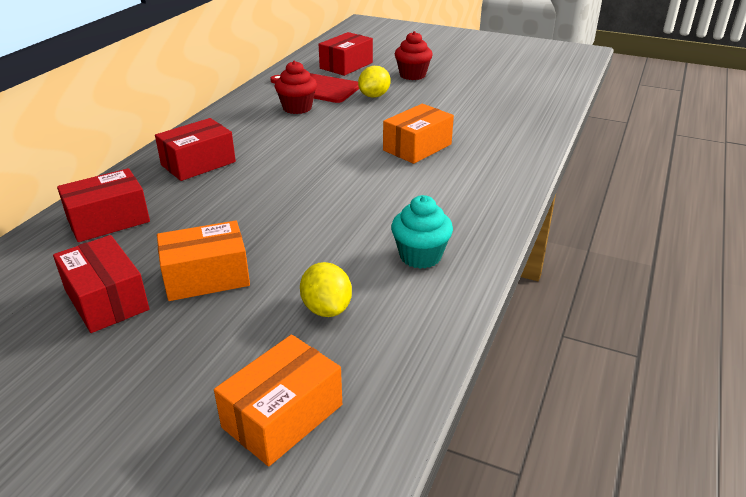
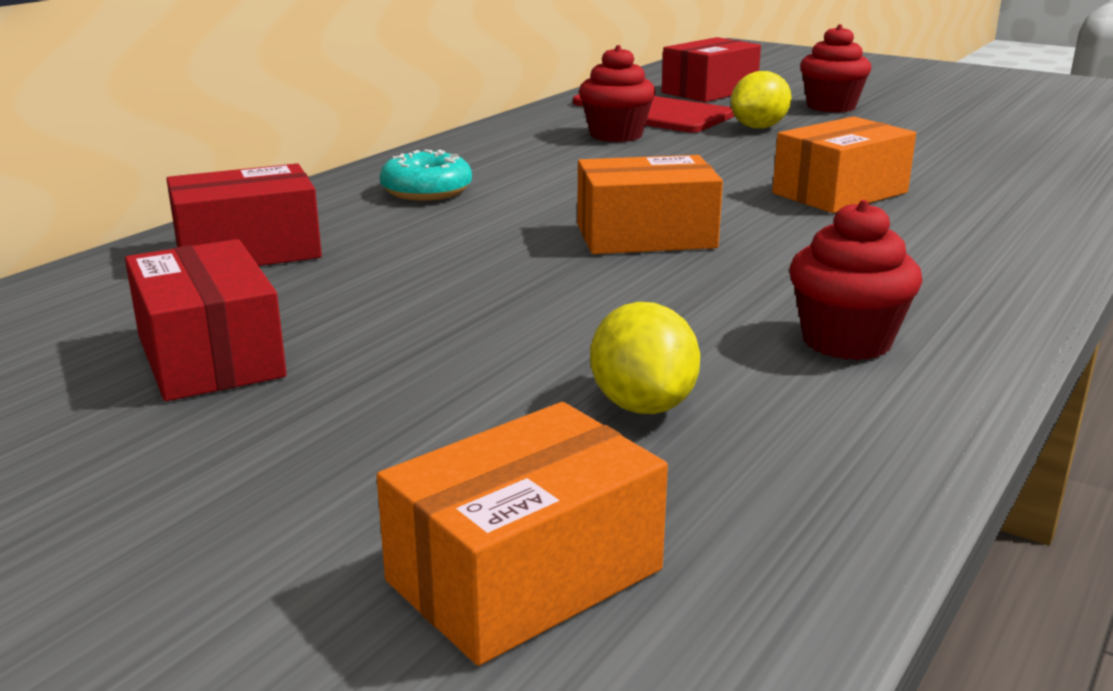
camera: 10 degrees right, 10 degrees down
red box [155,118,236,181] -> turquoise donut [380,150,472,201]
orange box [157,221,250,301] -> orange box moved to [577,155,723,254]
turquoise cupcake [391,195,453,269] -> red cupcake [790,200,923,360]

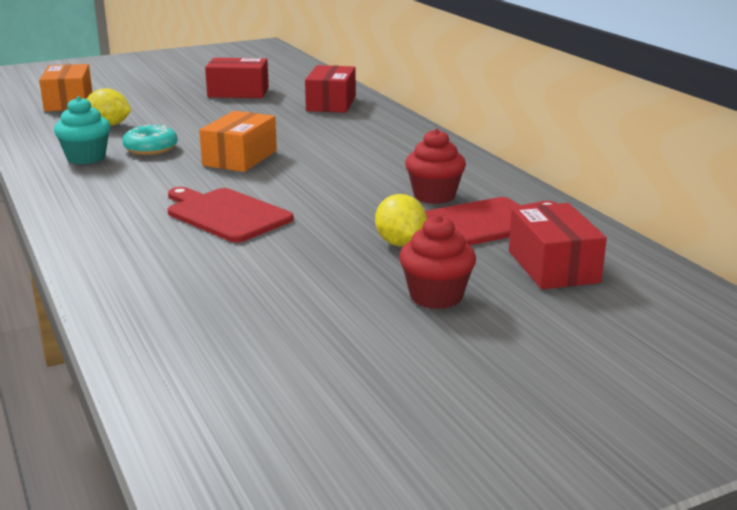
camera: 120 degrees right, 0 degrees up
turquoise donut [380,150,472,201] -> turquoise donut moved to [122,125,178,155]
orange box [772,116,916,213] -> red cutting board [167,187,294,242]
red cupcake [790,200,923,360] -> turquoise cupcake [54,96,110,164]

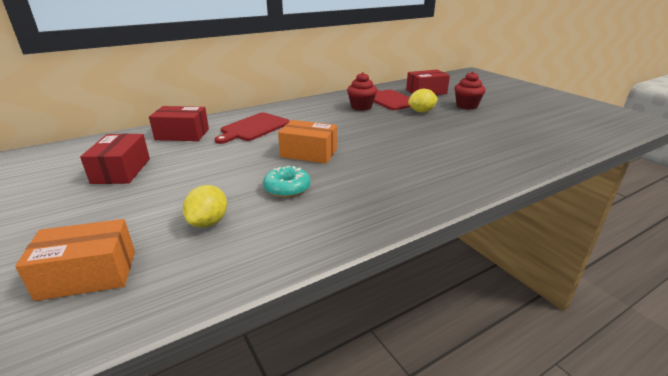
camera: 95 degrees left, 5 degrees up
turquoise cupcake [54,96,110,164] -> none
red cutting board [167,187,294,242] -> red cutting board moved to [214,112,290,144]

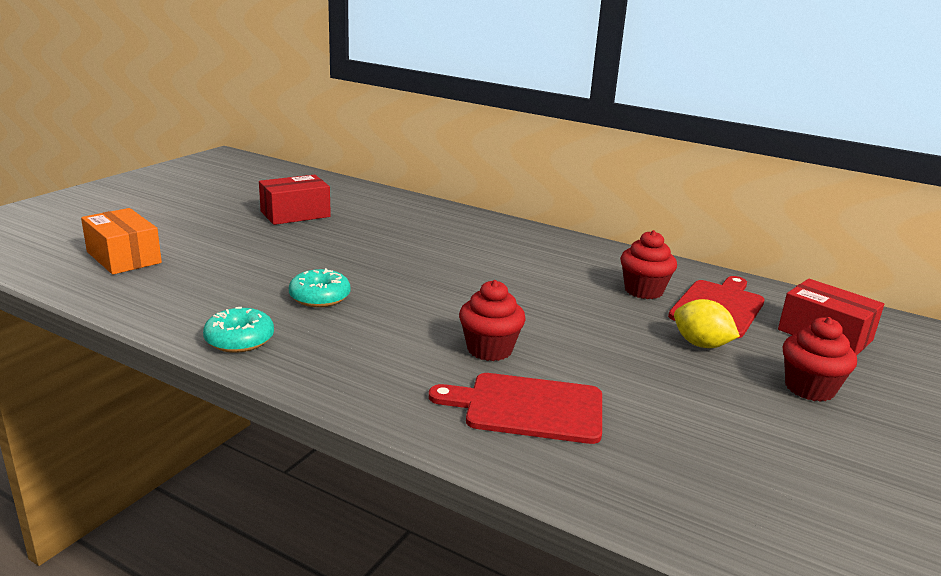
camera: 60 degrees right, 5 degrees down
red box [149,106,209,141] -> none
yellow lemon [183,185,227,228] -> none
red cutting board [214,112,290,144] -> red cutting board moved to [429,373,602,444]
orange box [278,120,337,164] -> none
none -> turquoise donut [203,307,274,353]
none -> red cupcake [459,280,526,361]

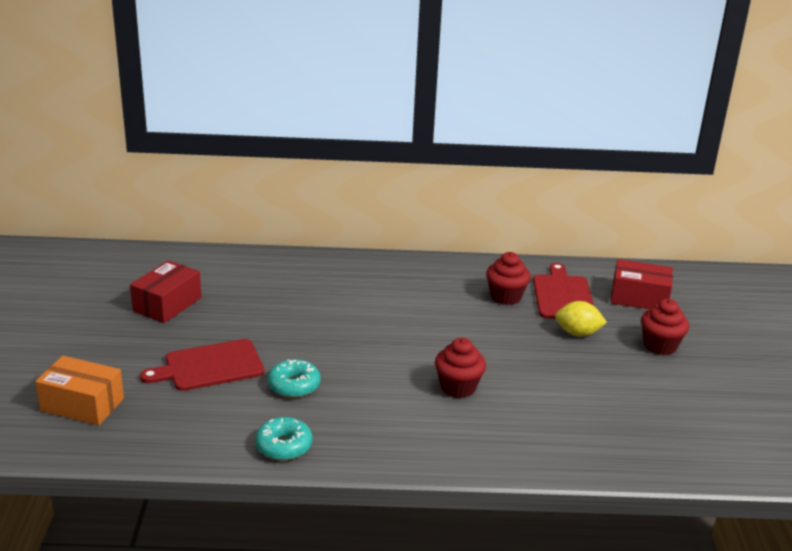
camera: 30 degrees left, 5 degrees up
red cutting board [429,373,602,444] -> red cutting board moved to [140,339,264,391]

